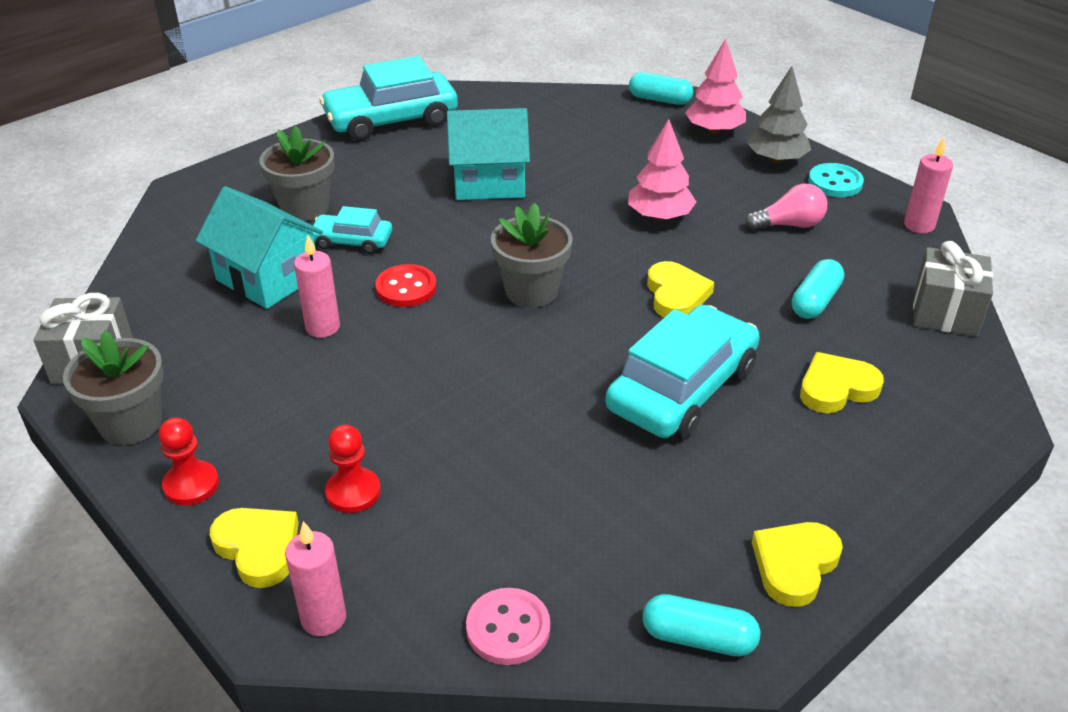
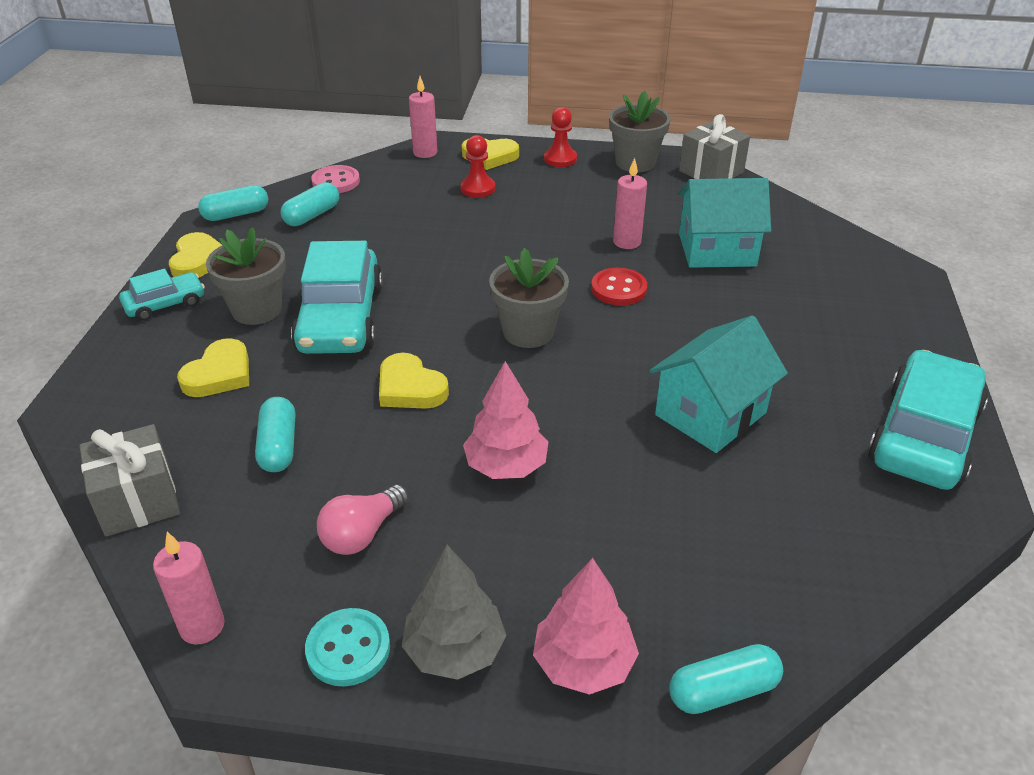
camera: 140 degrees right, 0 degrees up
grey flower pot [259,126,334,221] -> grey flower pot moved to [206,227,286,325]
turquoise car [312,206,392,254] -> turquoise car moved to [119,269,205,321]
none -> turquoise capsule [281,182,339,226]

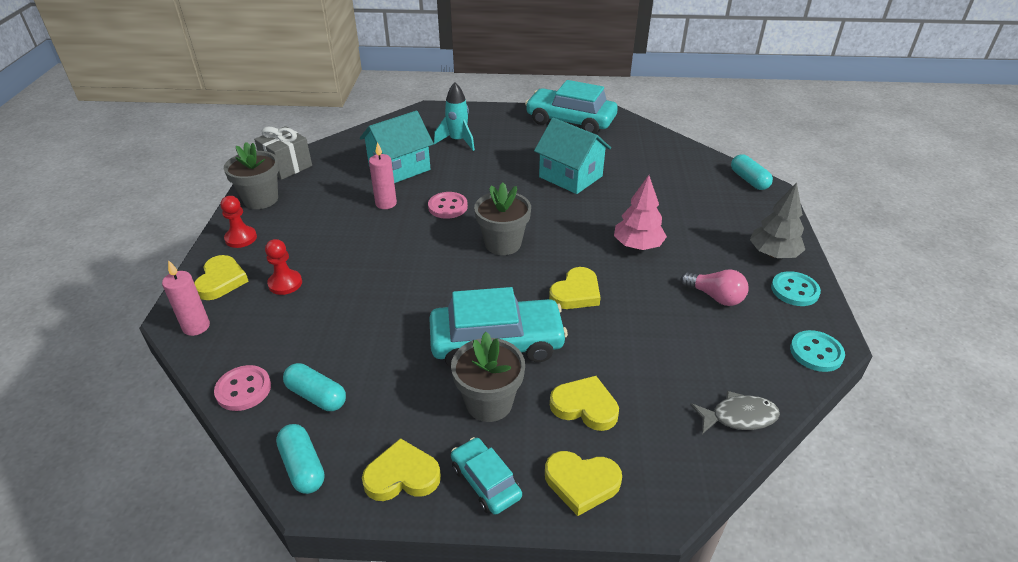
camera: 95 degrees left, 0 degrees up
grey gift [79,424,180,537] -> grey fish [690,391,780,434]
pink candle [153,532,225,645] -> turquoise button [790,330,845,372]
turquoise capsule [255,397,295,472] -> none
pink tree [533,558,639,695] -> none
red button [591,268,647,306] -> pink button [428,192,468,219]
turquoise house [678,178,771,268] -> turquoise house turned 60 degrees clockwise [360,111,434,183]
none -> turquoise rocket [434,82,475,151]
none -> yellow heart [545,451,622,516]

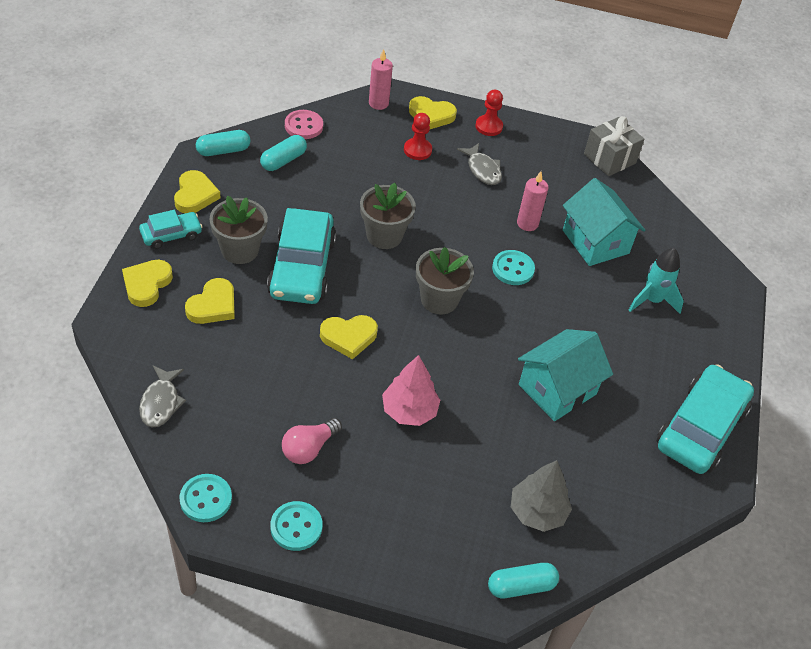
camera: 95 degrees right, 10 degrees up
grey flower pot [224,142,279,209] -> grey flower pot moved to [360,183,416,249]
pink button [428,192,468,219] -> turquoise button [492,250,535,285]
yellow heart [549,267,600,309] -> yellow heart turned 60 degrees counterclockwise [320,315,378,359]
grey tree [750,183,805,258] -> grey tree moved to [511,460,572,532]
none -> grey fish [457,143,502,185]

